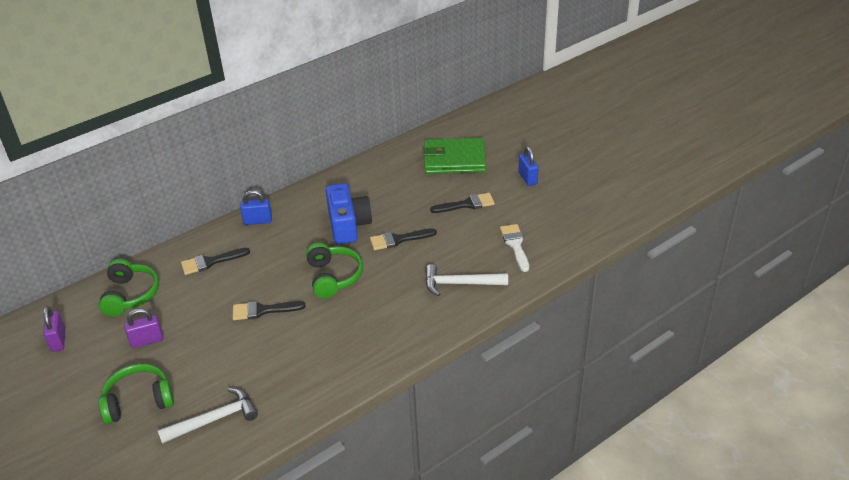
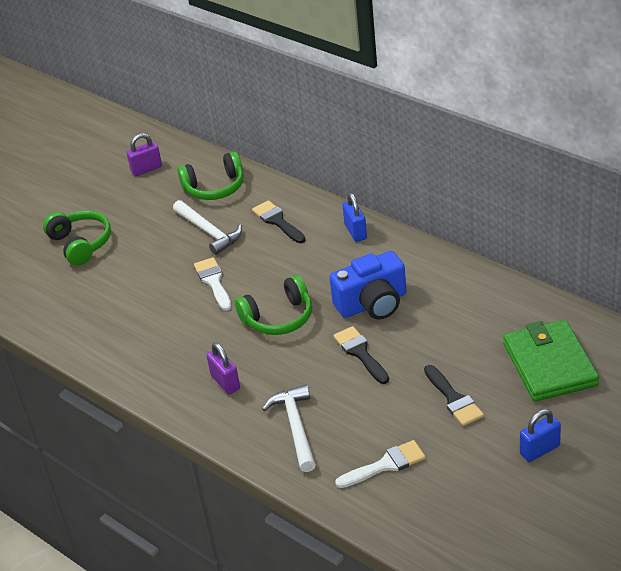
camera: 80 degrees right, 0 degrees up
purple padlock [124,308,163,348] -> purple padlock moved to [207,342,240,394]
white hammer [157,388,258,444] -> white hammer moved to [173,200,242,255]
black brush [233,301,306,320] -> white brush [194,257,231,311]

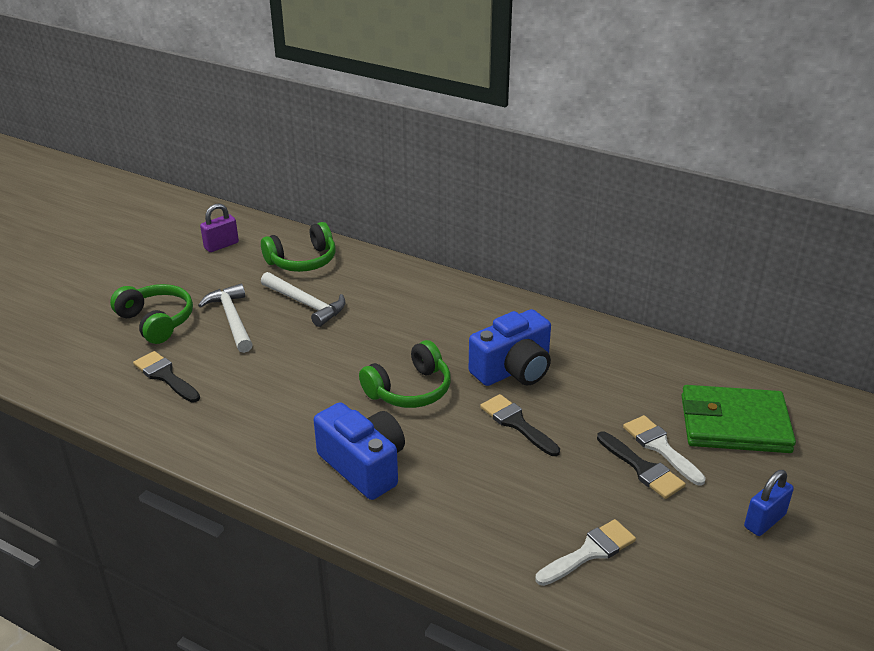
camera: 15 degrees left, 5 degrees down
white brush [194,257,231,311] -> white brush moved to [623,415,706,486]
purple padlock [207,342,240,394] -> blue camera [314,402,405,500]
black brush [252,200,306,243] -> black brush moved to [133,351,200,402]
white hammer [262,385,316,472] -> white hammer moved to [198,284,253,353]
blue padlock [342,193,367,242] -> none
green wallet [503,319,599,402] -> green wallet turned 60 degrees counterclockwise [681,385,796,453]

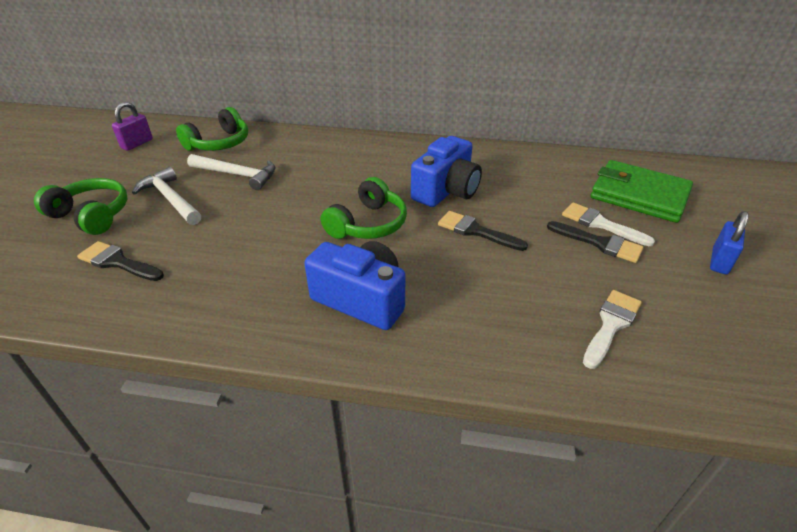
camera: 20 degrees left, 5 degrees up
green wallet [681,385,796,453] -> green wallet turned 45 degrees clockwise [591,160,693,223]

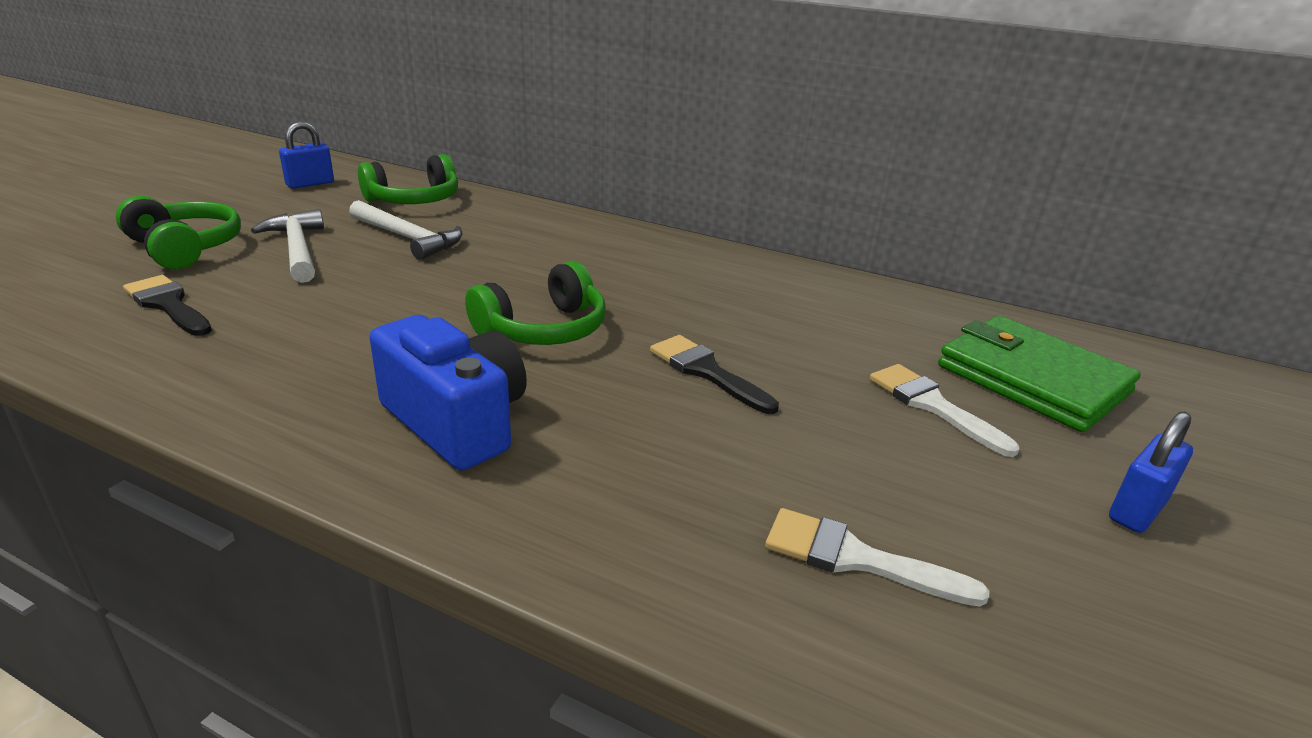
camera: 15 degrees right, 10 degrees down
purple padlock [112,102,153,151] -> blue padlock [279,122,334,189]
blue camera [411,136,482,207] -> none
black brush [547,221,644,263] -> none
white brush [583,290,642,369] -> white brush turned 120 degrees counterclockwise [765,508,990,606]

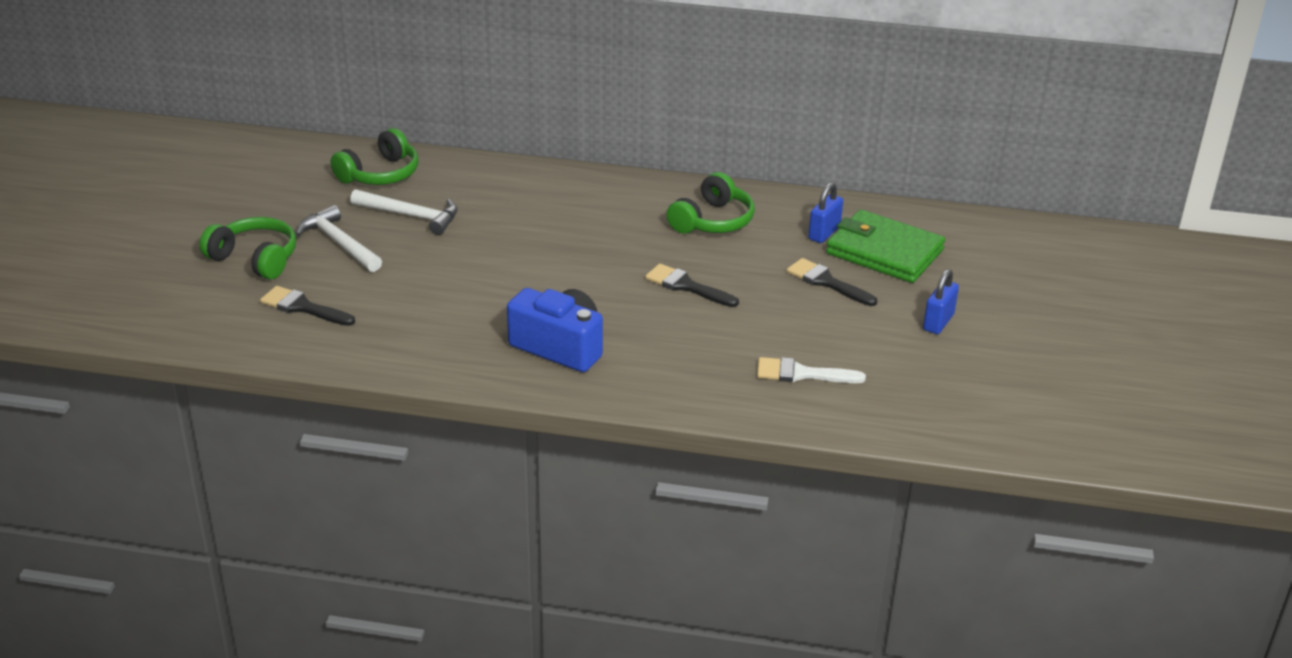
camera: 15 degrees left, 5 degrees up
blue padlock [279,122,334,189] -> blue padlock moved to [808,182,843,243]
green headphones [465,261,606,345] -> green headphones moved to [667,172,755,234]
white brush [870,364,1019,457] -> black brush [787,258,877,306]

